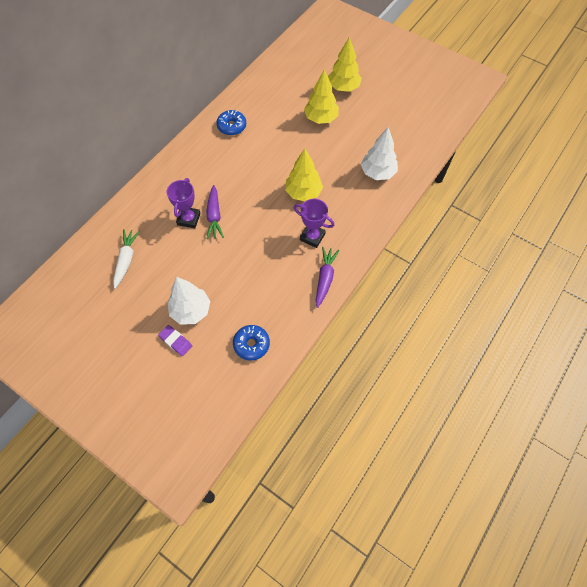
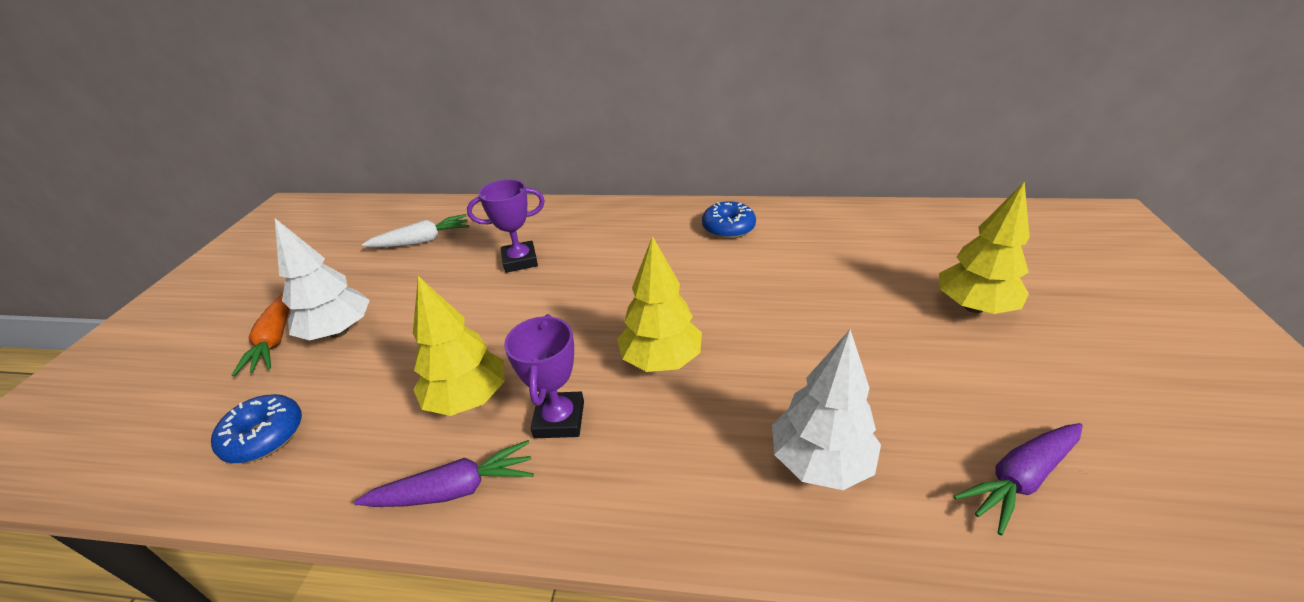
camera: 65 degrees right, 25 degrees down
purple eraser [158,325,192,356] -> orange carrot [232,293,290,376]
purple carrot [206,185,224,239] -> purple carrot moved to [954,423,1083,535]
yellow tree [304,69,339,124] -> yellow tree moved to [413,276,505,416]

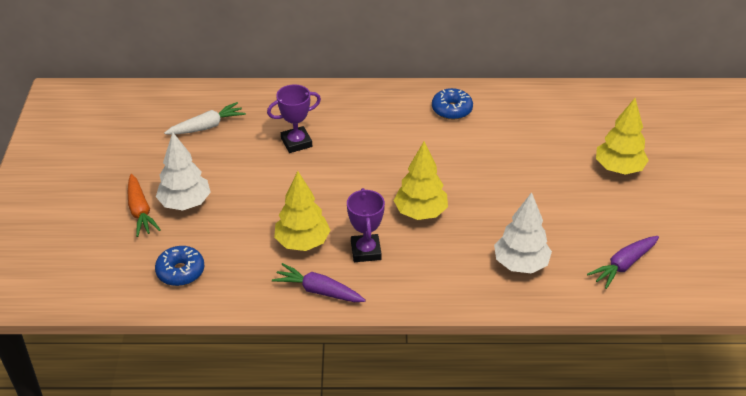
camera: 10 degrees left, 5 degrees up
purple carrot [354,440,534,507] -> purple carrot turned 135 degrees counterclockwise [272,263,366,302]

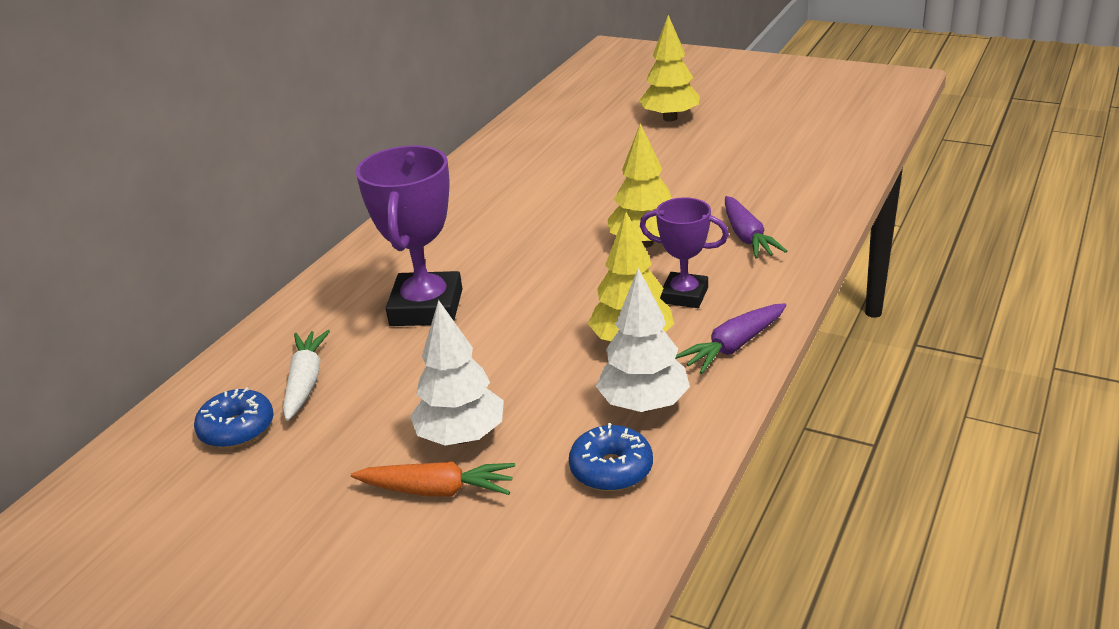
camera: 60 degrees left, 10 degrees down
purple trophy [267,84,321,153] -> purple trophy [356,145,462,326], size x1.66
blue donut [432,88,473,120] -> blue donut moved to [194,387,274,448]
white tree [494,192,552,274] -> white tree moved to [596,268,690,412]
purple carrot [587,236,659,289] -> purple carrot moved to [725,196,787,259]

